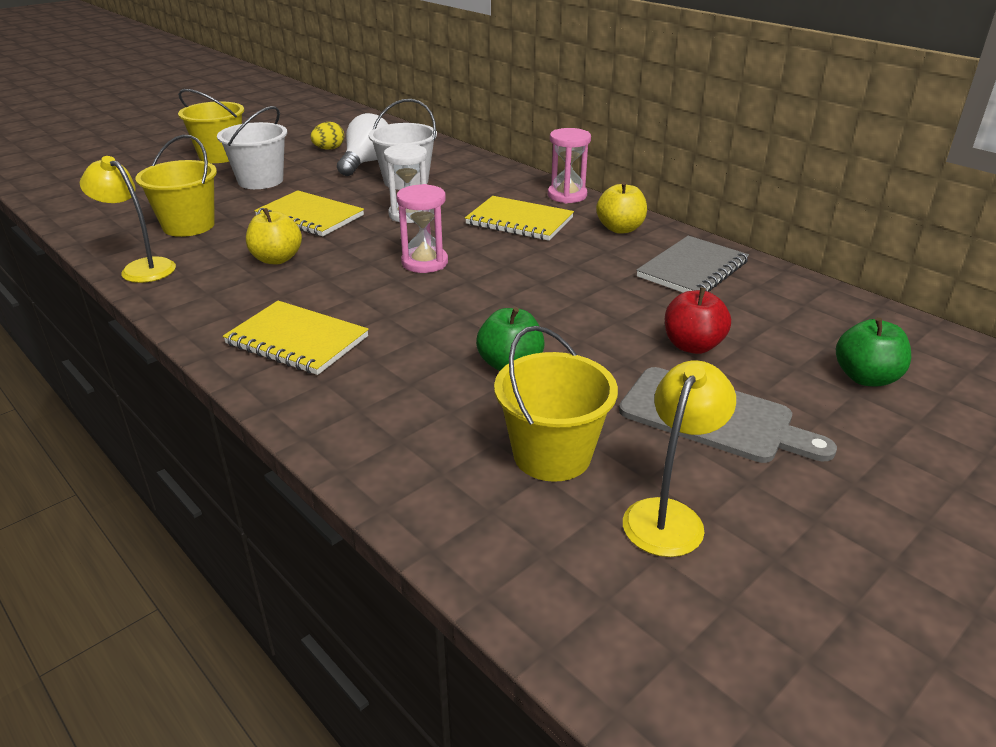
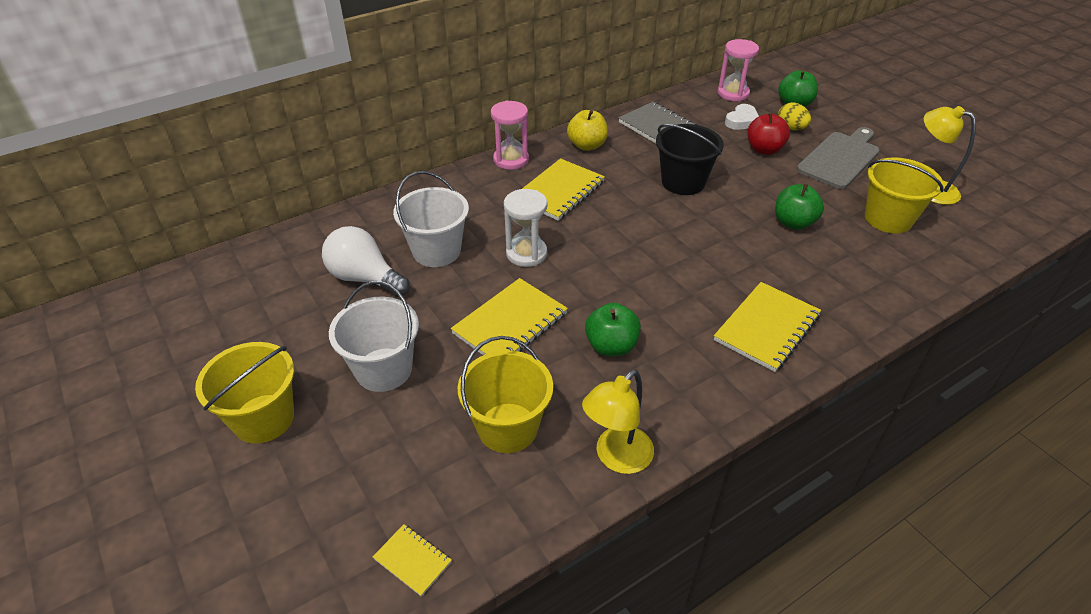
camera: 80 degrees left, 10 degrees up
yellow apple [246,208,302,264] -> green apple [585,303,641,356]
yellow egg [311,122,344,150] -> yellow egg moved to [778,102,811,130]
pink hourglass [396,184,448,273] -> pink hourglass moved to [718,39,759,101]
none -> yellow notebook [373,524,452,596]
none -> black bucket [656,124,724,195]
none -> white heart [725,104,759,130]

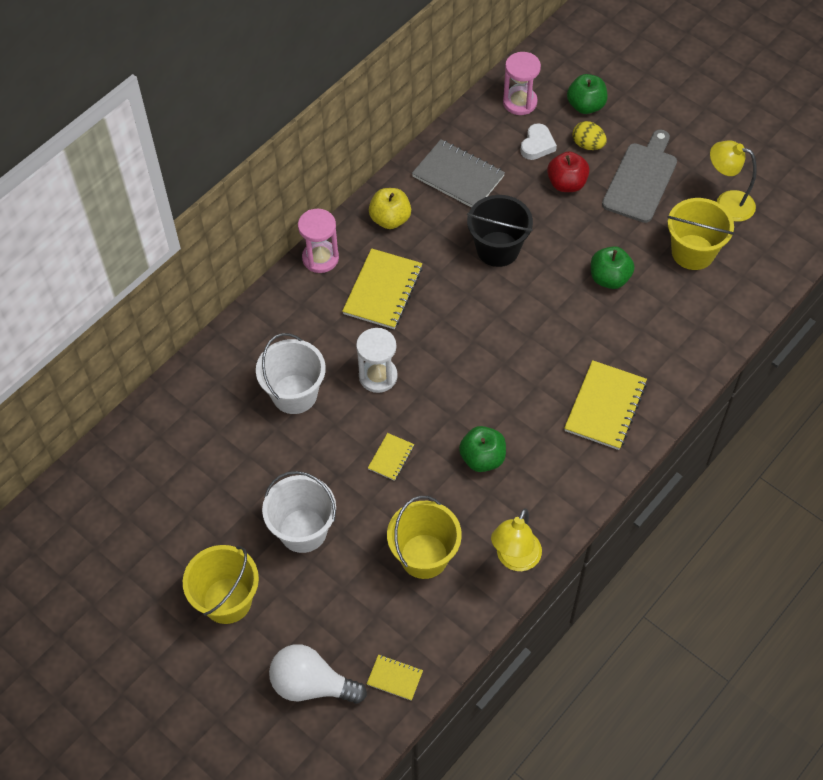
camera: 15 degrees left, 15 degrees up
white light bulb [322,226,410,297] -> white light bulb moved to [269,644,367,704]
yellow notebook [451,278,568,355] -> yellow notebook [368,433,414,481], size x0.51

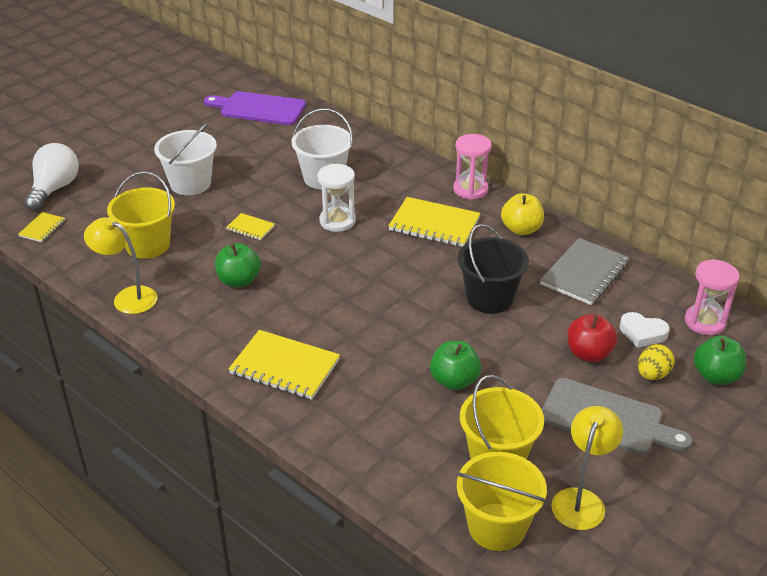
camera: 90 degrees right, 20 degrees down
yellow bucket [183,545,259,624] -> yellow bucket moved to [457,452,547,551]
none -> purple cutting board [204,91,306,125]

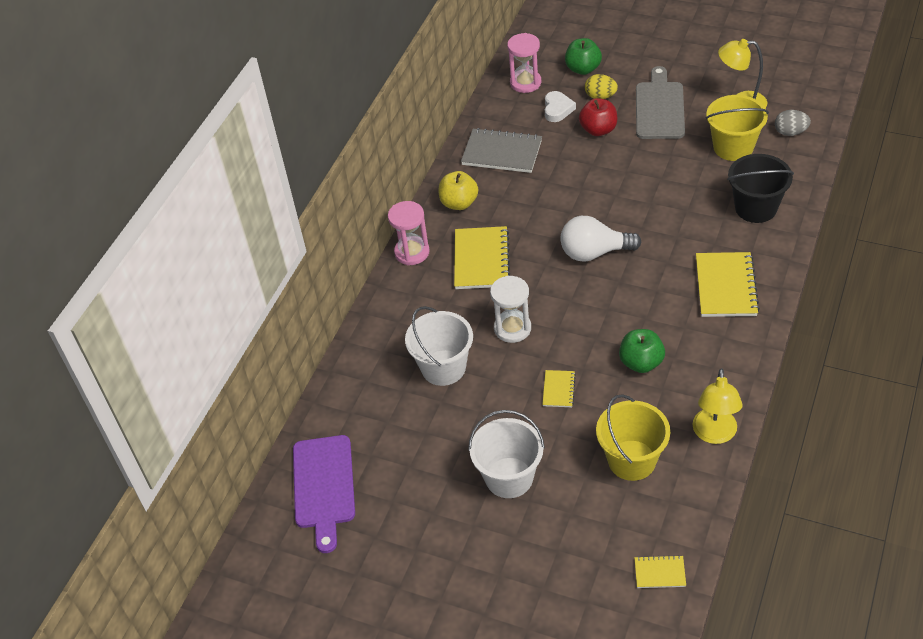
camera: 105 degrees left, 10 degrees up
white light bulb [24,143,79,211] -> white light bulb moved to [560,216,641,262]
green apple [430,341,481,390] -> none
yellow bucket [457,452,547,551] -> grey egg [775,110,811,136]
black bucket [458,224,529,314] -> black bucket moved to [727,154,794,223]

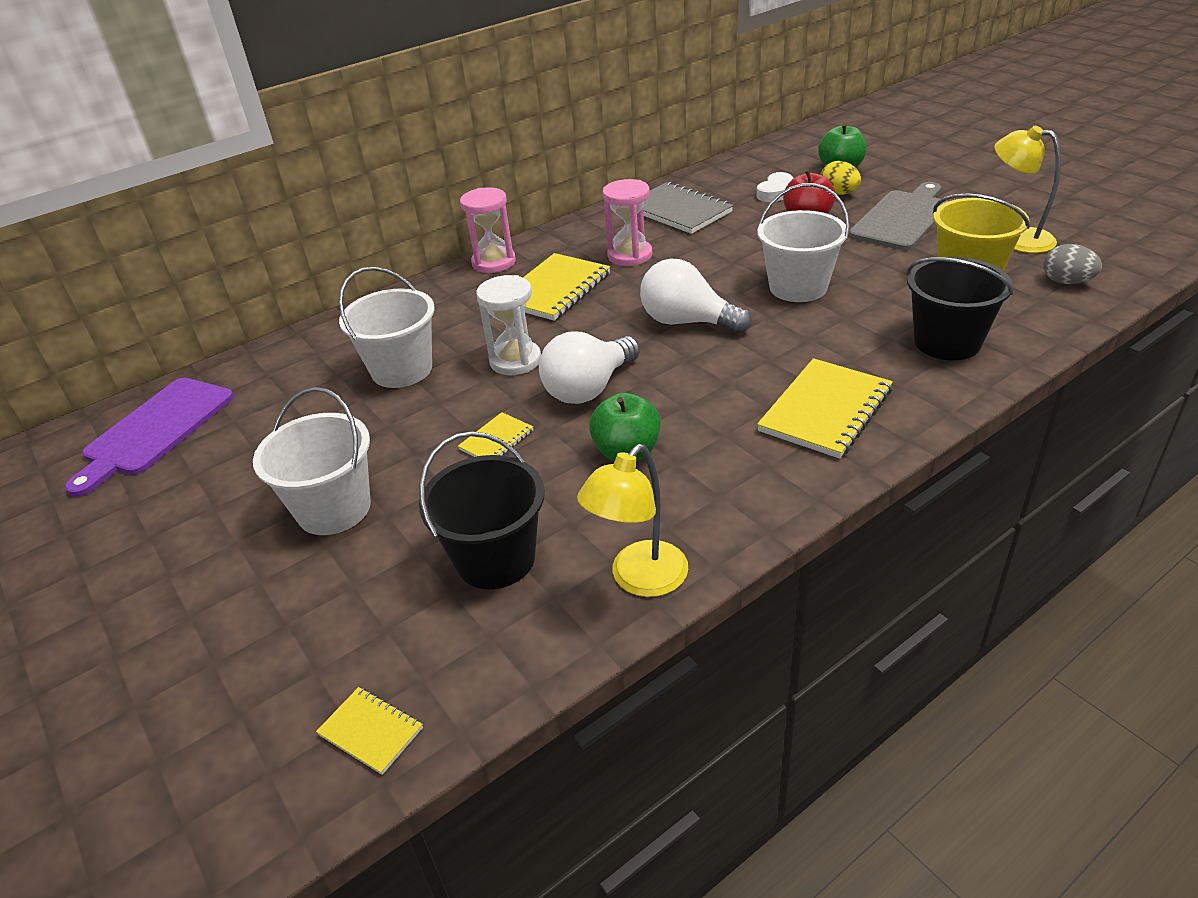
camera: 30 degrees right, 10 degrees down
yellow apple [439,171,478,210] -> none
pink hourglass [507,33,541,93] -> pink hourglass moved to [602,179,652,266]
yellow bucket [596,394,670,481] -> black bucket [419,431,545,589]
none -> white light bulb [539,332,640,404]
none -> white bucket [757,183,850,302]

